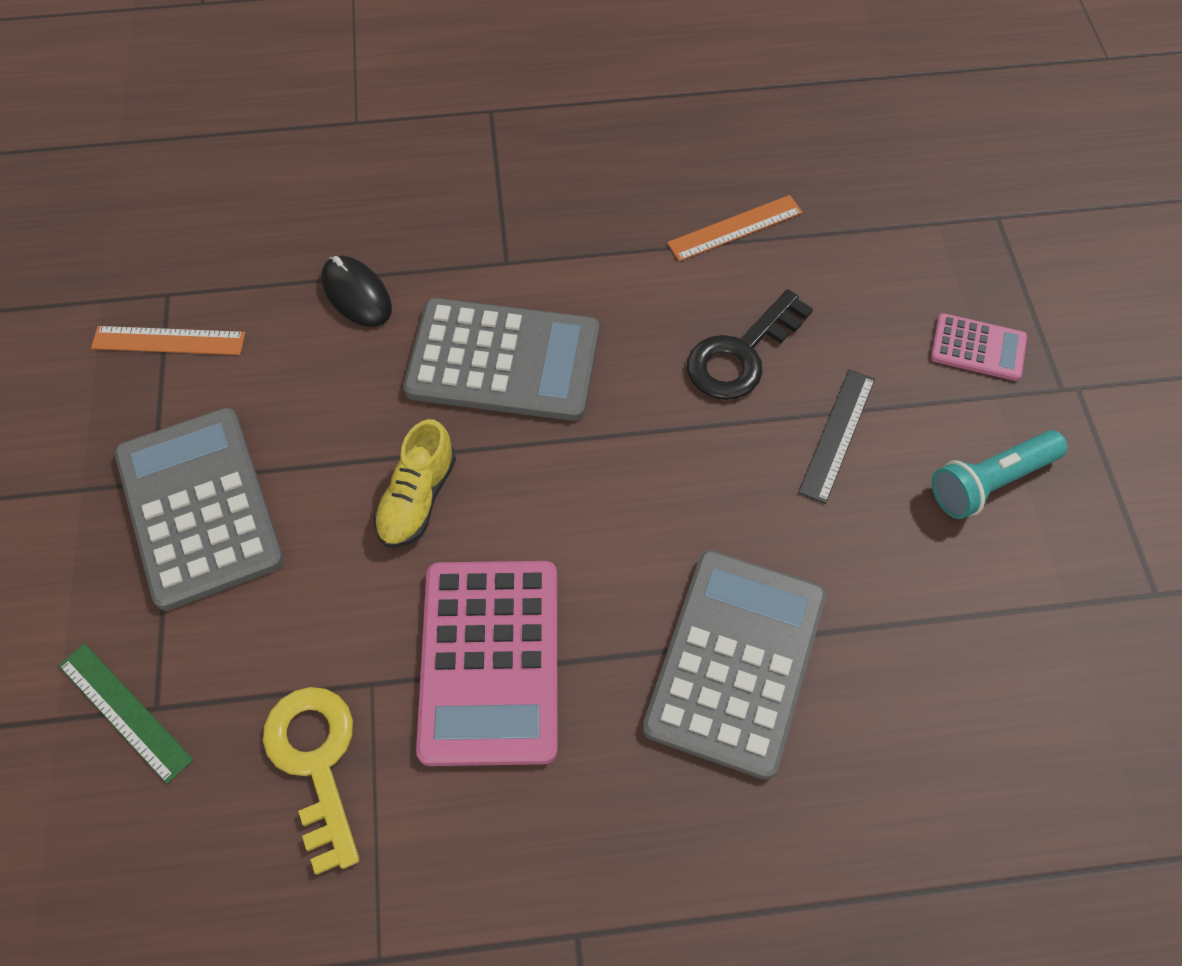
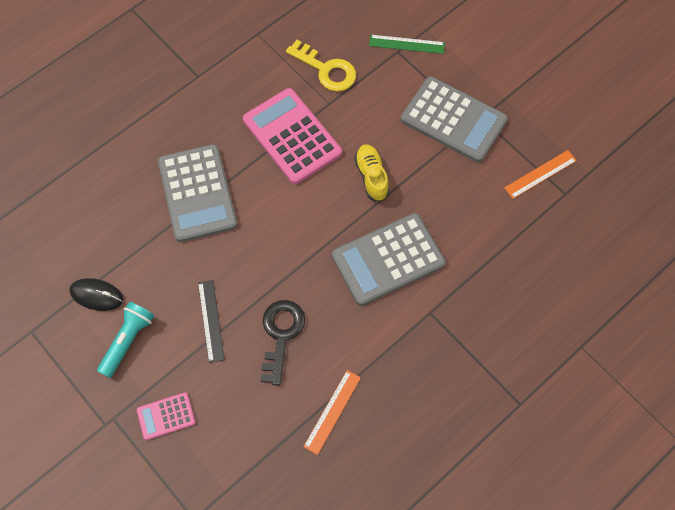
camera: 145 degrees right, 5 degrees up
black mouse [321,256,392,327] -> black mouse moved to [69,278,123,311]

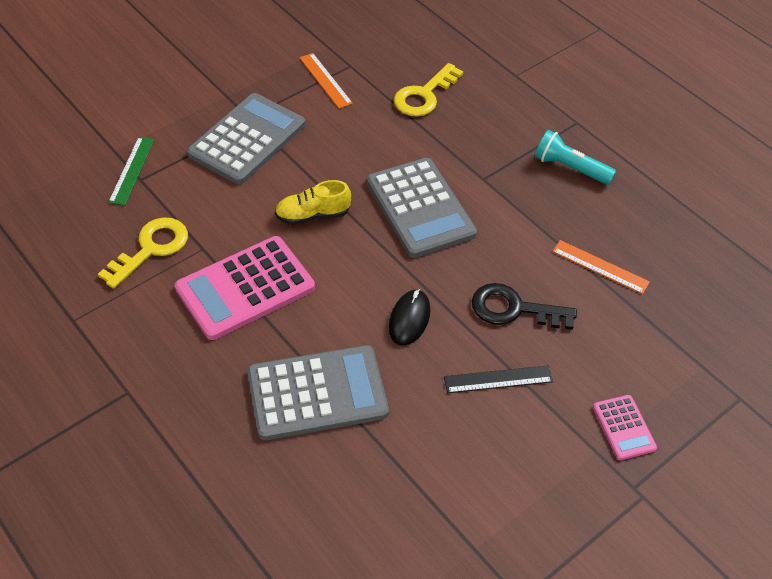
camera: 90 degrees left, 15 degrees down
black mouse [69,278,123,311] -> black mouse moved to [389,289,430,346]
turquoise flashlight [97,302,155,378] -> turquoise flashlight moved to [535,130,616,185]
none -> yellow key [394,63,464,117]

